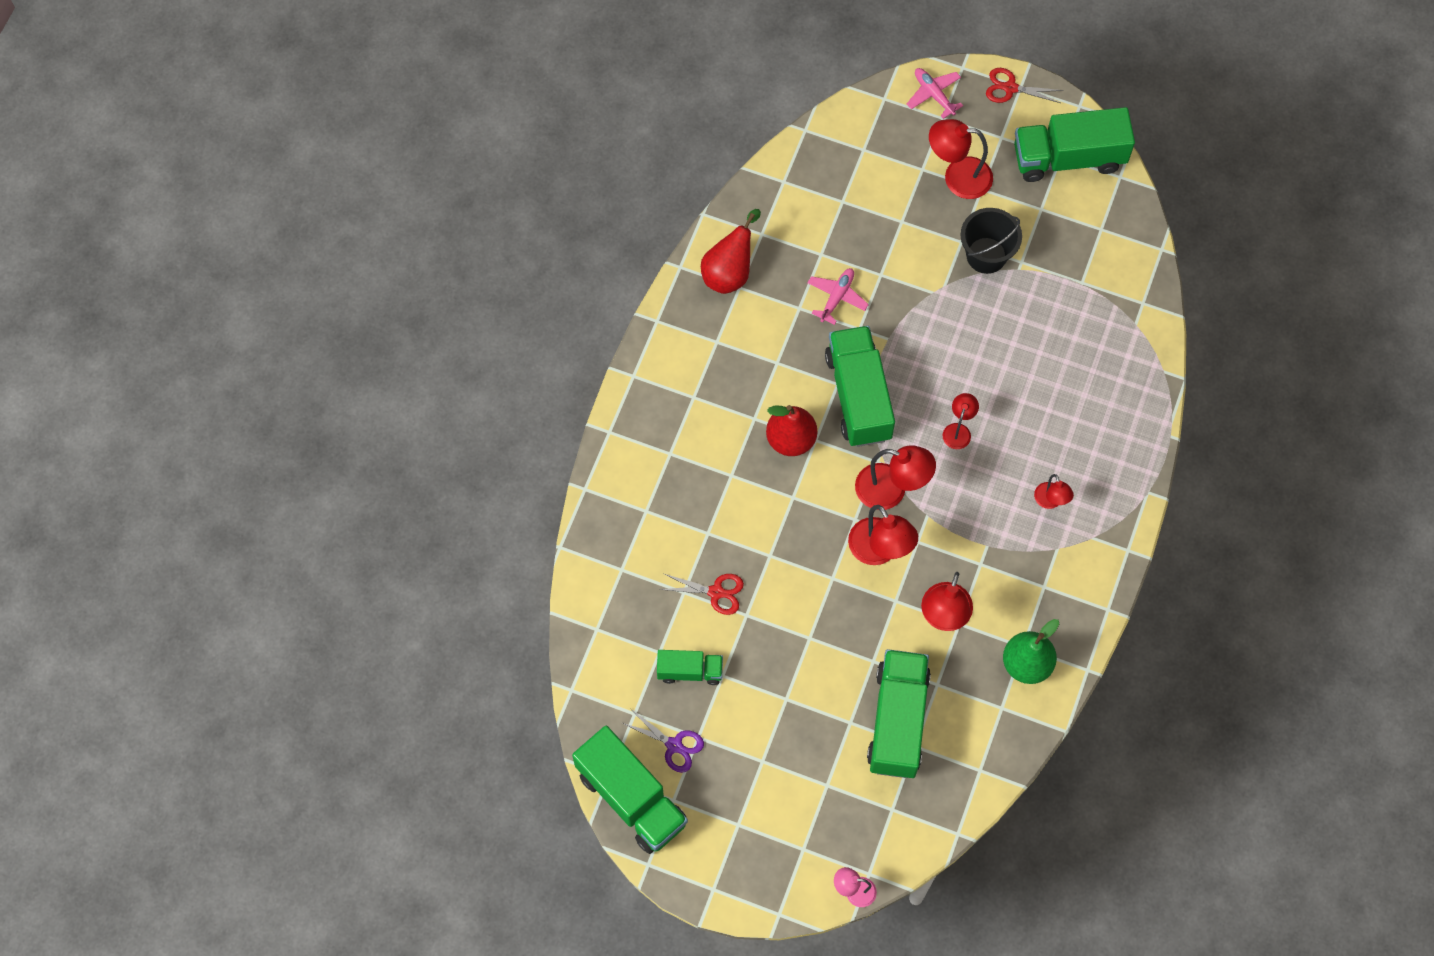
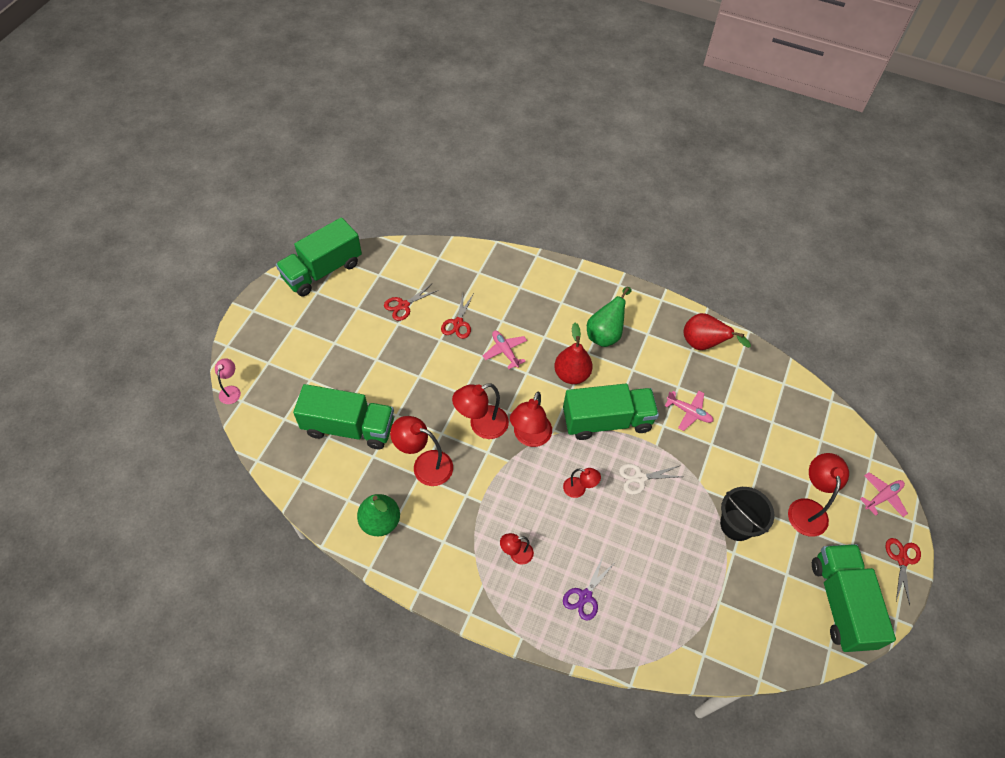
camera: 90 degrees right, 10 degrees down
purple scissors [622,709,704,773] -> purple scissors moved to [563,557,614,621]
green truck [657,650,723,685] -> red scissors [384,284,439,321]
none -> pink plane [483,331,527,369]
none -> green pear [587,287,631,347]
none -> white scissors [619,464,682,495]

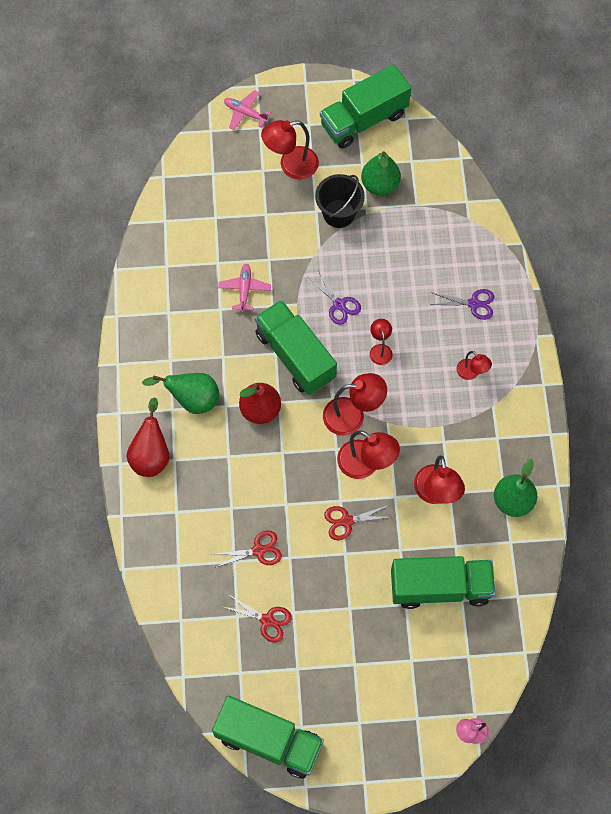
camera: 115 degrees left, 10 degrees up
green truck [293,384,394,449] -> green truck turned 105 degrees clockwise [391,556,496,609]
pink plane [483,331,527,369] -> none
white scissors [619,464,682,495] -> purple scissors [308,270,361,325]
red pear [684,313,751,350] -> red pear moved to [126,397,170,477]
red scissors [886,538,921,605] -> red scissors moved to [324,505,392,540]
none -> green pear [361,151,401,195]

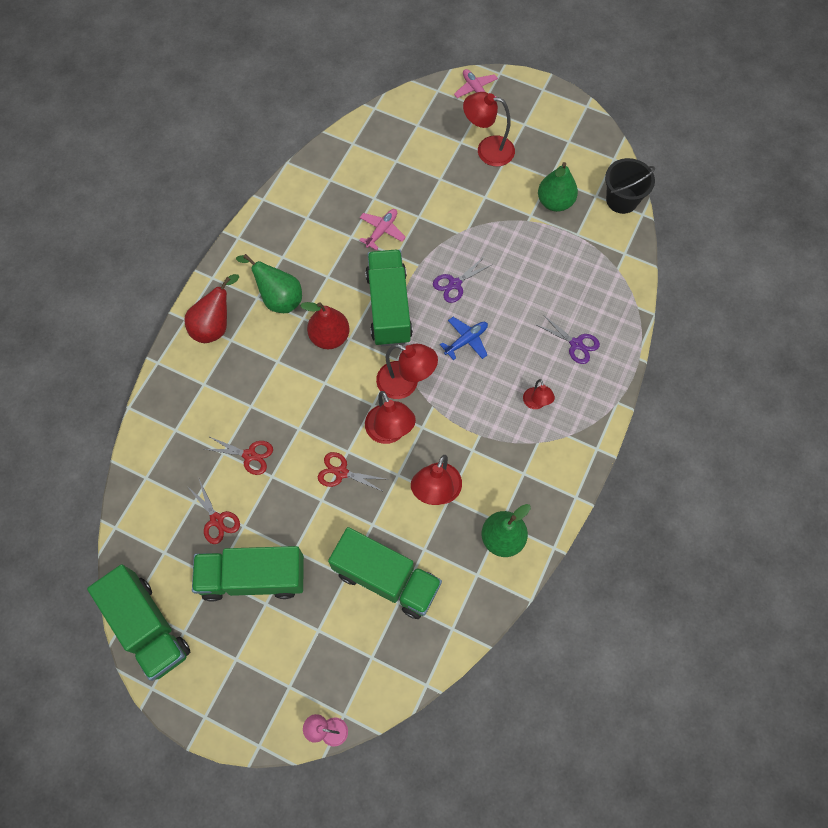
camera: 30 degrees right, 0 degrees up
purple scissors [308,270,361,325] -> purple scissors turned 60 degrees clockwise [433,256,493,303]
black bucket [315,174,365,228] -> black bucket moved to [605,158,655,214]
green truck [320,64,411,149] -> green truck moved to [192,546,304,601]
red lamp [370,319,392,365] -> blue plane [440,317,488,360]

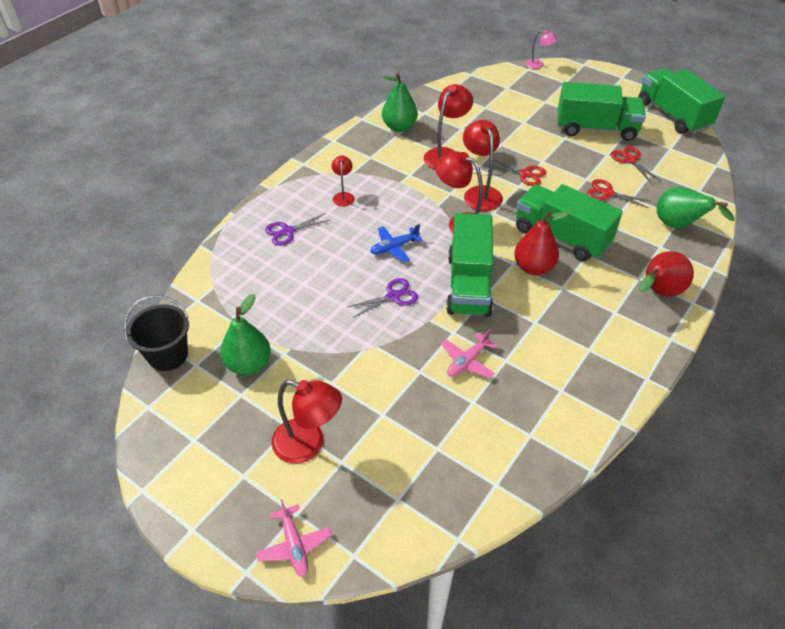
camera: 170 degrees left, 20 degrees down
green pear [236,254,302,313] -> green pear moved to [656,187,734,228]
green truck [328,527,442,619] -> green truck moved to [516,184,623,261]
purple scissors [537,315,600,364] -> purple scissors turned 75 degrees counterclockwise [265,213,330,246]

